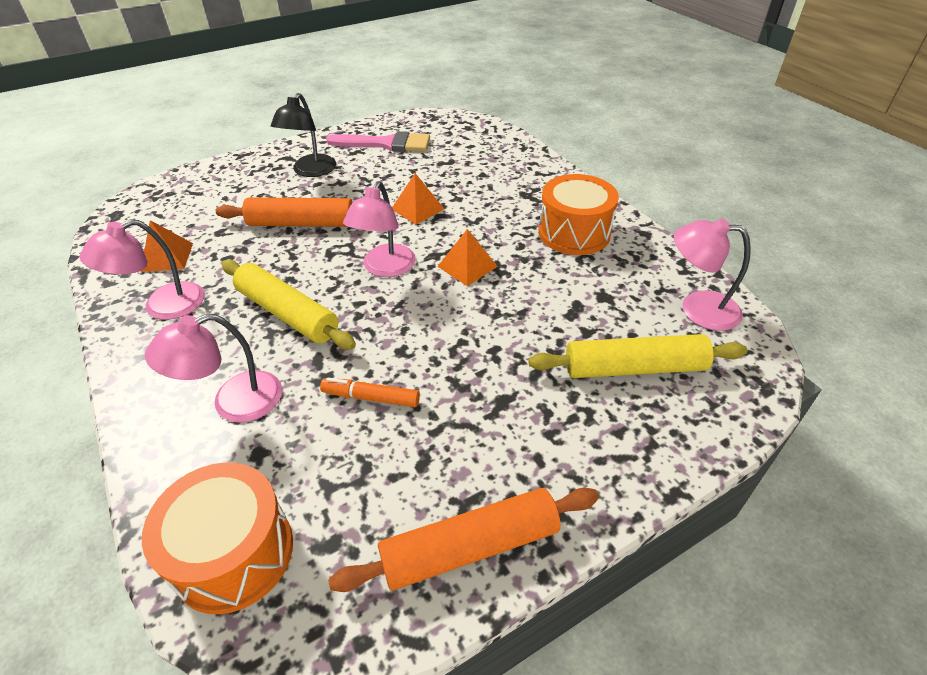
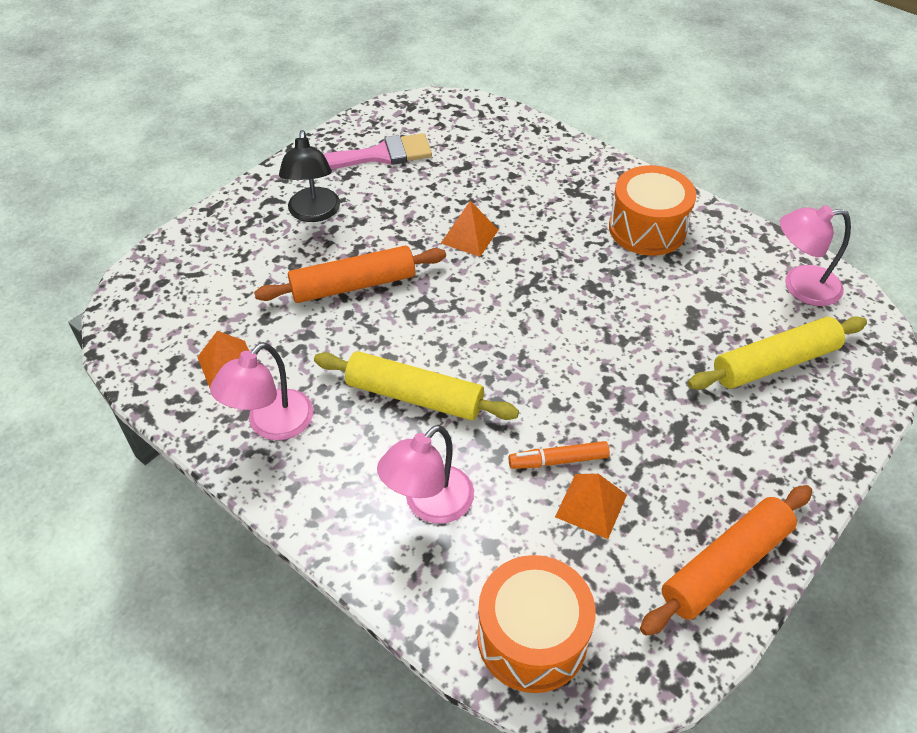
camera: 20 degrees left, 5 degrees up
pink lamp [343,181,416,277] -> none
orange pyramid [437,229,498,286] -> orange pyramid moved to [555,474,627,539]

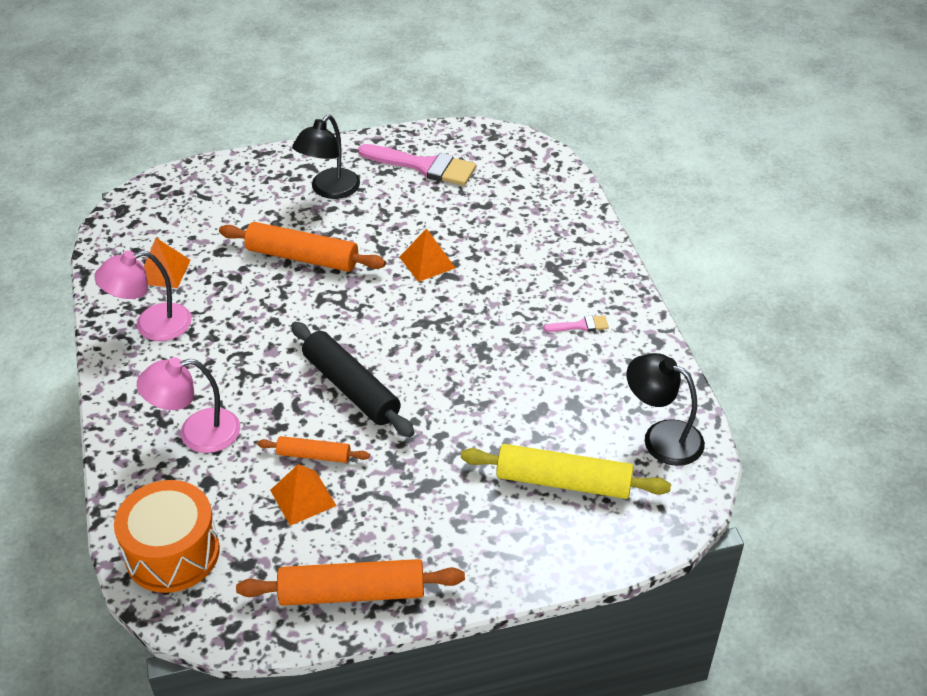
camera: 35 degrees right, 5 degrees down
yellow rolling pin [314,351,519,420] -> none
orange marker [509,441,610,469] -> orange rolling pin [257,436,370,463]
orange drum [609,165,696,256] -> pink brush [544,315,609,332]
pink lamp [780,205,851,306] -> black lamp [627,353,705,466]
none -> black rolling pin [291,322,414,437]

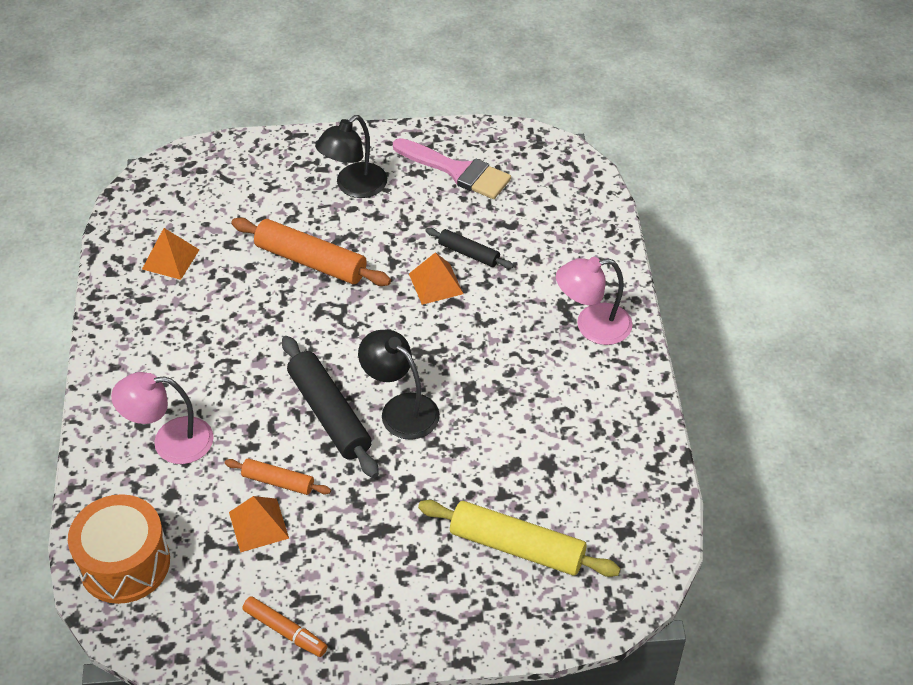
camera: 10 degrees right, 5 degrees up
pink lamp [94,251,192,341] -> pink lamp moved to [556,257,633,345]
orange rolling pin [236,559,465,606] -> orange marker [242,596,327,657]
pink brush [544,315,609,332] -> none
black lamp [627,353,705,466] -> black lamp moved to [358,330,440,440]
none -> black rolling pin [425,228,514,269]

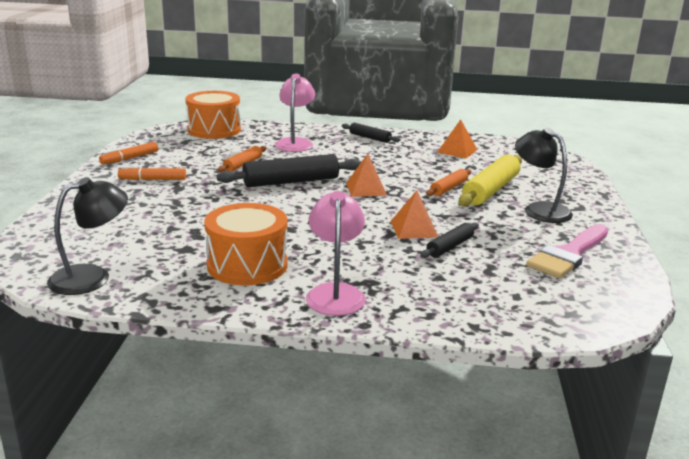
camera: 100 degrees right, 25 degrees down
orange pyramid [229,496,289,553] -> orange pyramid moved to [346,154,387,197]
orange rolling pin [231,217,391,286] -> orange rolling pin [426,169,471,196], size x0.55
black lamp [358,330,440,440] -> black lamp moved to [47,177,128,295]
yellow rolling pin [418,500,621,577] -> yellow rolling pin moved to [459,154,522,207]
none -> orange marker [118,166,186,180]
none -> orange drum [204,203,288,285]
none -> black rolling pin [342,123,400,143]

